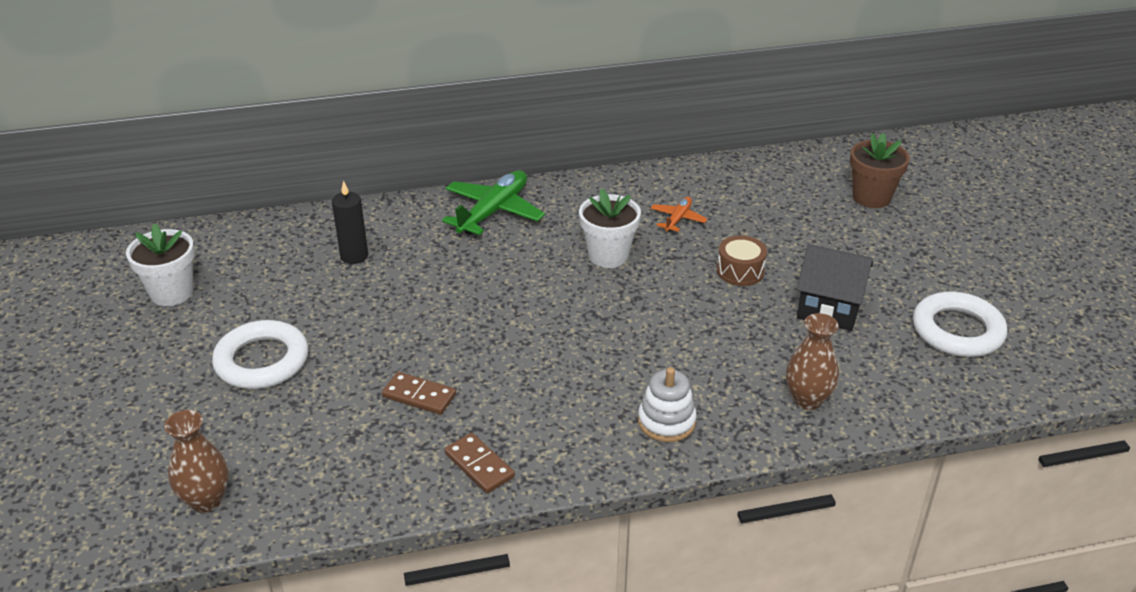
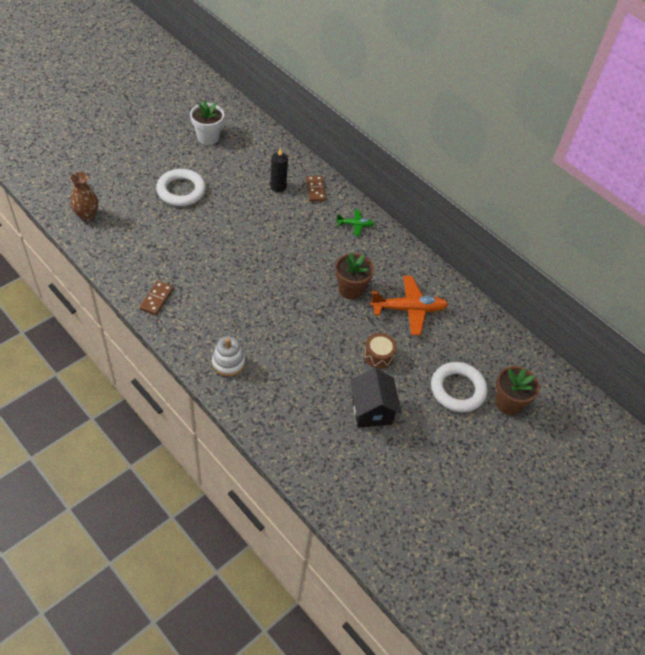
camera: 55 degrees right, 15 degrees up
brown domino [382,372,456,415] -> brown domino moved to [306,176,326,202]
green plane [442,170,545,235] -> green plane [336,209,375,236], size x0.52
white flower pot [579,188,641,268] -> brown flower pot [335,252,374,299]
orange plane [651,197,708,232] -> orange plane [370,276,448,335], size x1.91
brown vase [786,313,839,410] -> none
white ring [913,291,1007,357] -> white ring moved to [431,362,488,412]

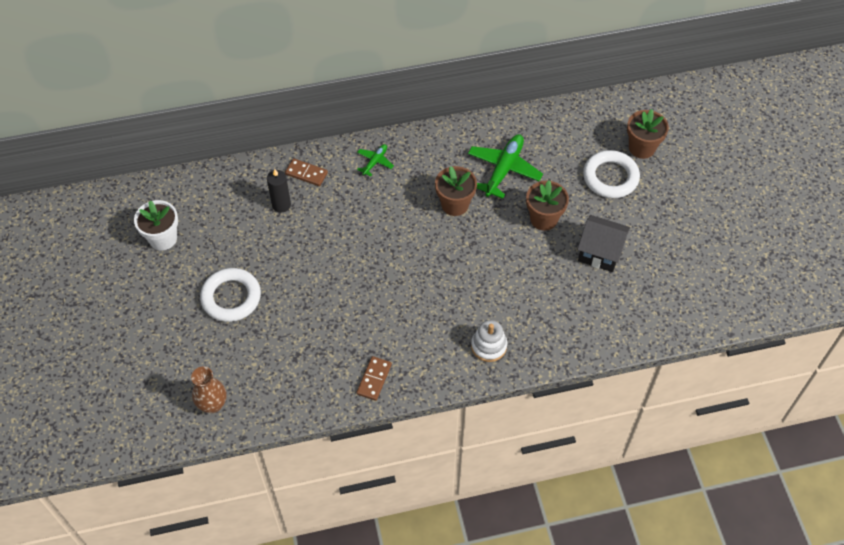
camera: 55 degrees left, 5 degrees up
brown domino [140,281,174,315] -> brown domino turned 60 degrees clockwise [356,356,392,401]
brown drum [364,333,397,369] -> brown flower pot [526,180,569,231]
orange plane [370,276,448,335] -> green plane [468,134,543,199]

